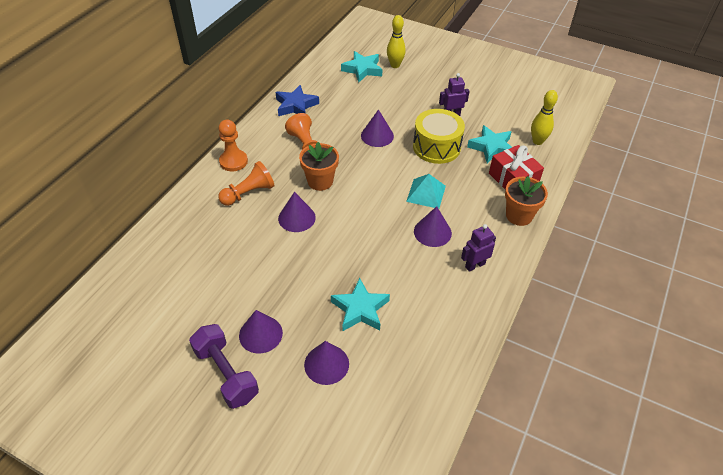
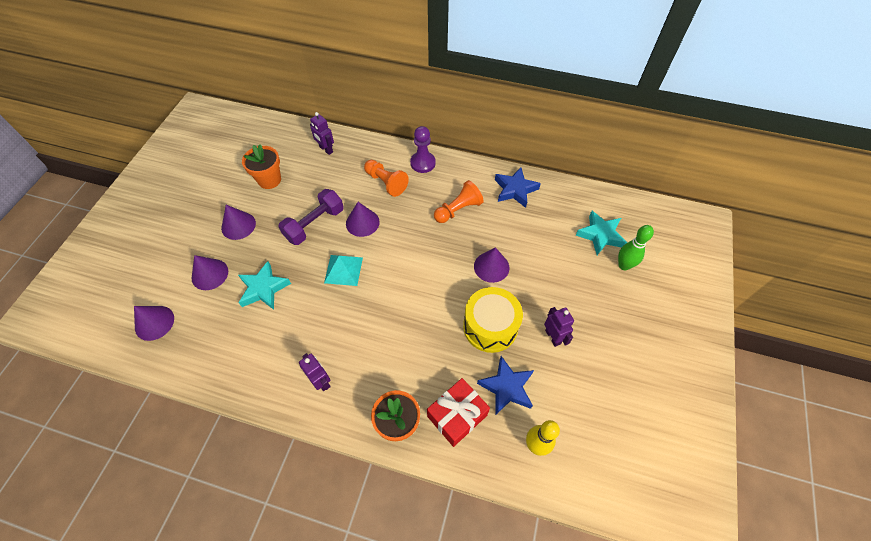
camera: 80 degrees right, 10 degrees up
purple dumbbell [189,324,259,409] -> purple dumbbell moved to [278,189,344,245]
orange pawn [219,120,248,171] -> purple pawn [410,126,436,173]
orange flower pot [299,142,339,191] -> orange flower pot moved to [242,144,281,189]
yellow bowling pin [387,15,406,68] -> green bowling pin [618,225,654,270]
turquoise pyramid [406,174,446,209] -> turquoise pyramid moved to [324,255,363,286]
purple cone [414,206,452,247] -> purple cone moved to [134,306,174,341]
turquoise star [467,125,512,163] -> blue star [477,356,534,415]
none -> purple robot [310,112,334,155]

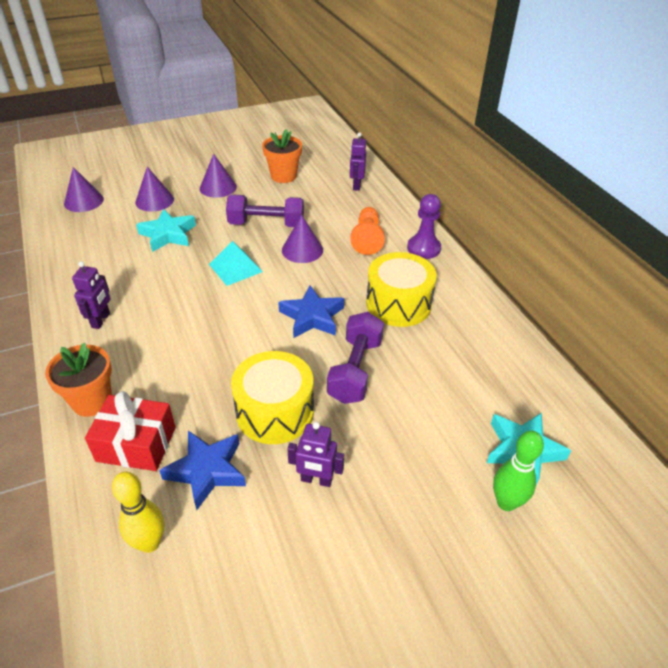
camera: 50 degrees right, 15 degrees down
orange pawn [434,180,484,223] -> yellow drum [366,252,437,327]
purple cone [474,247,509,283] -> purple dumbbell [327,312,384,404]
blue star [495,167,541,208] -> blue star moved to [278,285,344,338]
purple robot [544,307,574,347] -> purple robot turned 75 degrees clockwise [287,422,344,487]

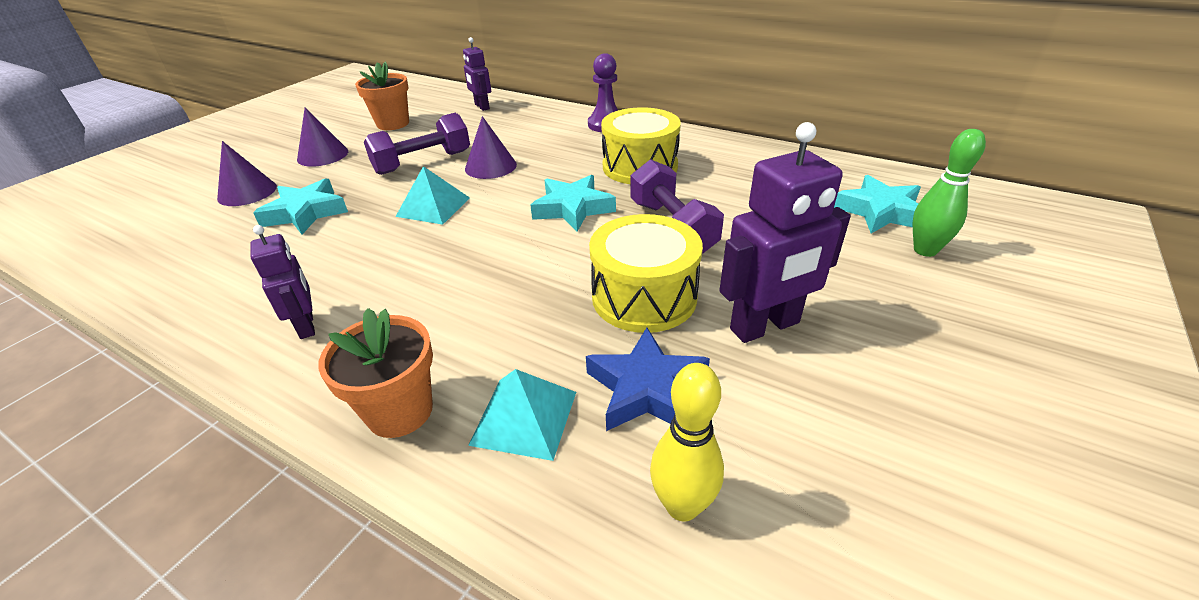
camera: 35 degrees left, 5 degrees down
purple cone [64,167,104,212] -> none
red gift [85,391,176,471] -> turquoise pyramid [468,369,576,461]
blue star [278,285,344,338] -> turquoise star [530,175,616,232]
purple robot [287,422,344,487] -> purple robot [719,122,851,343], size x1.71
orange pawn [350,207,385,255] -> none

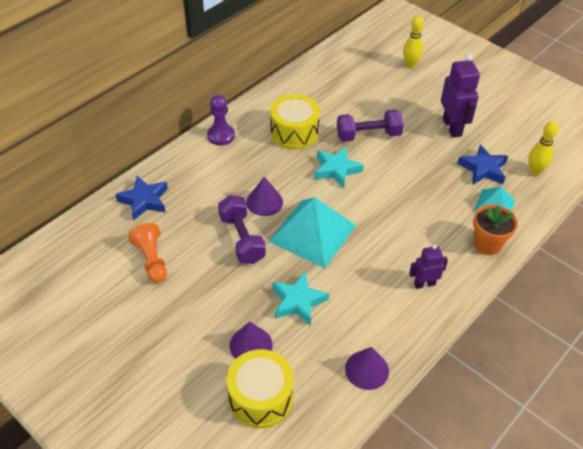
camera: 80 degrees left, 10 degrees up
purple cone [297,108,348,167] -> purple cone moved to [345,347,389,390]
orange flower pot [355,62,409,130] -> orange pawn [128,223,167,283]
turquoise pyramid [395,166,470,225] -> turquoise pyramid [269,197,356,269], size x1.82
purple robot [463,37,491,111] -> blue star [115,176,168,221]
yellow drum [589,214,703,333] -> yellow drum moved to [226,349,294,428]
turquoise star [834,175,921,234] -> none
green bowling pin [913,129,986,257] -> yellow bowling pin [403,15,424,68]

